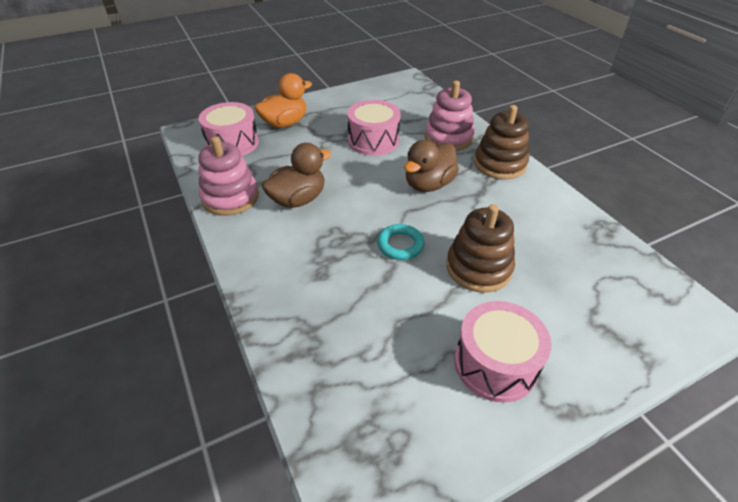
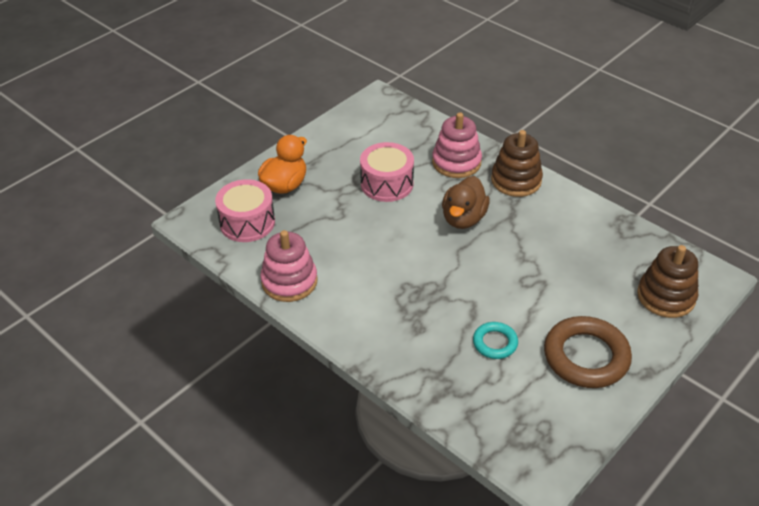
camera: 20 degrees left, 0 degrees up
brown duck [261,143,331,208] -> none
turquoise ring [377,224,425,260] -> turquoise ring moved to [473,322,518,359]
brown stacking toy [446,204,515,293] -> brown stacking toy moved to [637,245,698,318]
pink drum [454,301,551,403] -> brown ring [544,316,632,388]

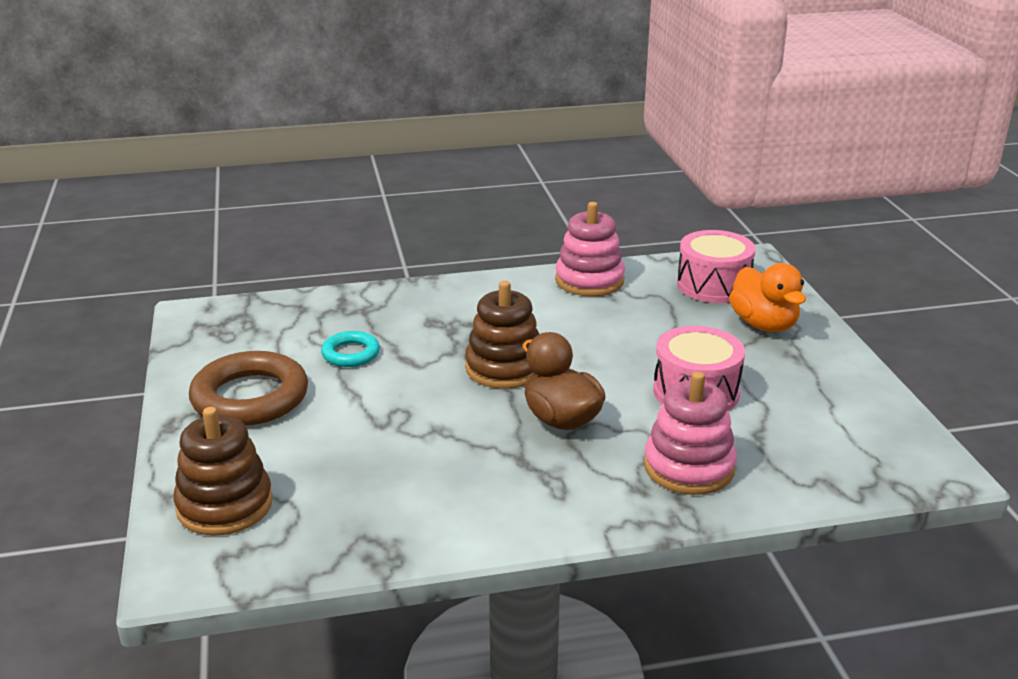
camera: 125 degrees right, 15 degrees down
brown stacking toy [491,130,543,197] -> brown stacking toy moved to [465,281,539,389]

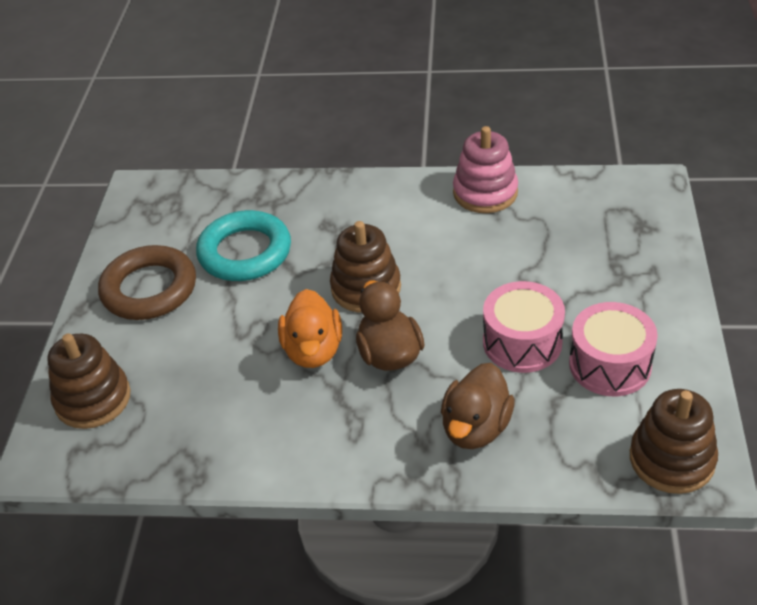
camera: 20 degrees right, 15 degrees up
turquoise ring [321,331,380,367] -> turquoise ring [196,210,291,281], size x1.88
pink stacking toy [644,372,737,495] -> brown duck [441,363,515,449]
pink drum [677,230,756,303] -> pink drum moved to [569,302,658,396]
orange duck [729,263,806,332] -> orange duck moved to [278,289,342,368]
none -> brown stacking toy [630,389,718,494]

